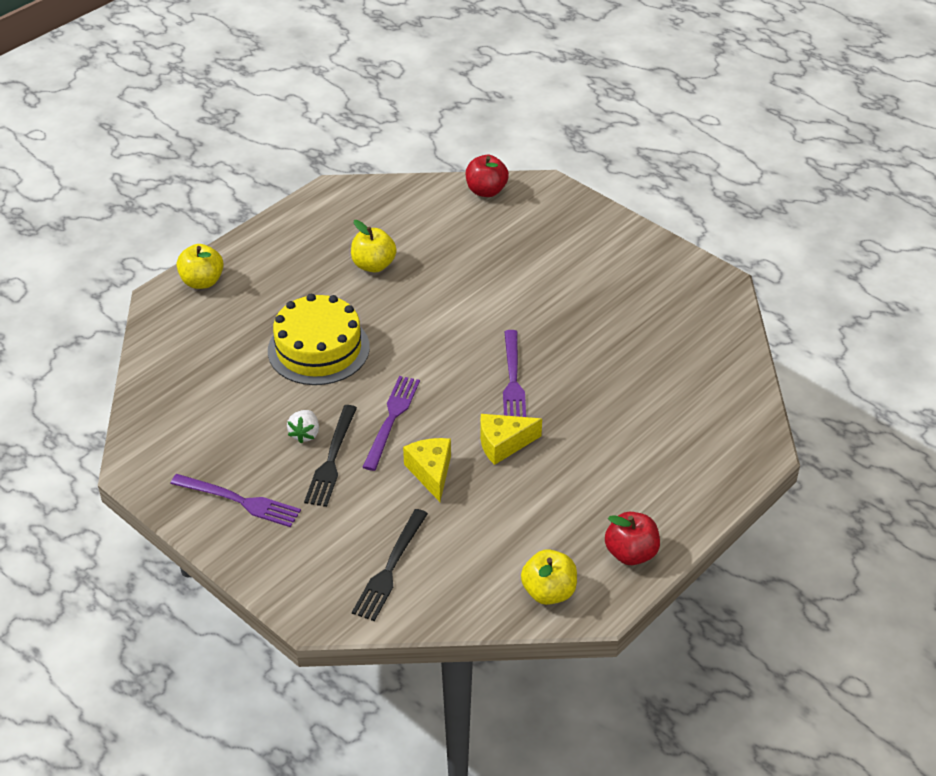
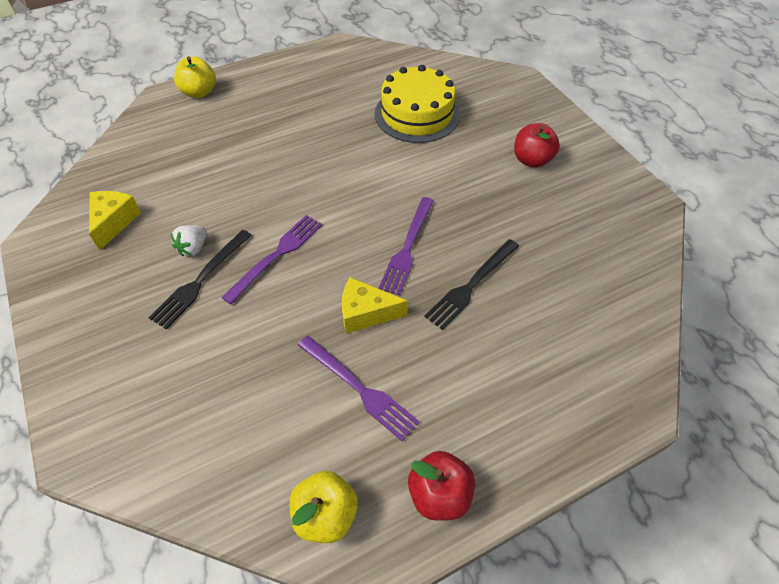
camera: 20 degrees right, 10 degrees up
purple fork [170,474,301,527] -> purple fork moved to [298,335,420,442]
yellow cake [268,294,370,385] -> yellow cake moved to [375,65,460,143]
yellow apple [351,220,397,273] -> none
black fork [352,509,428,621] -> black fork moved to [424,239,519,330]
yellow cheese [403,438,451,502] -> yellow cheese moved to [89,191,141,250]
red apple [466,155,509,197] -> red apple moved to [514,123,560,168]

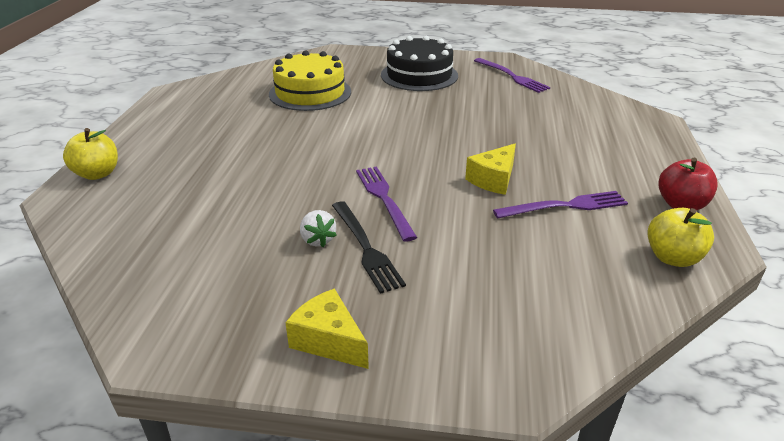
camera: 55 degrees left, 20 degrees down
yellow cheese [89,191,141,250] -> yellow cheese moved to [285,288,369,369]
purple fork [378,197,434,295] -> purple fork moved to [474,58,550,93]
black fork [424,239,519,330] -> none
red apple [514,123,560,168] -> black cake [381,36,458,91]

